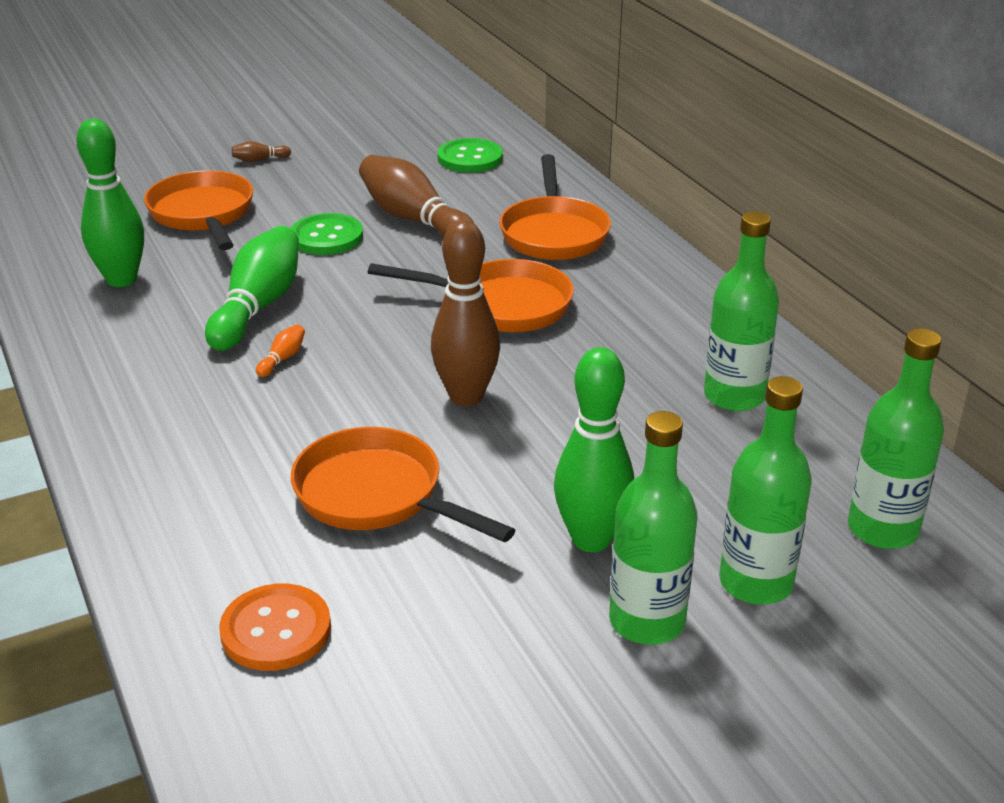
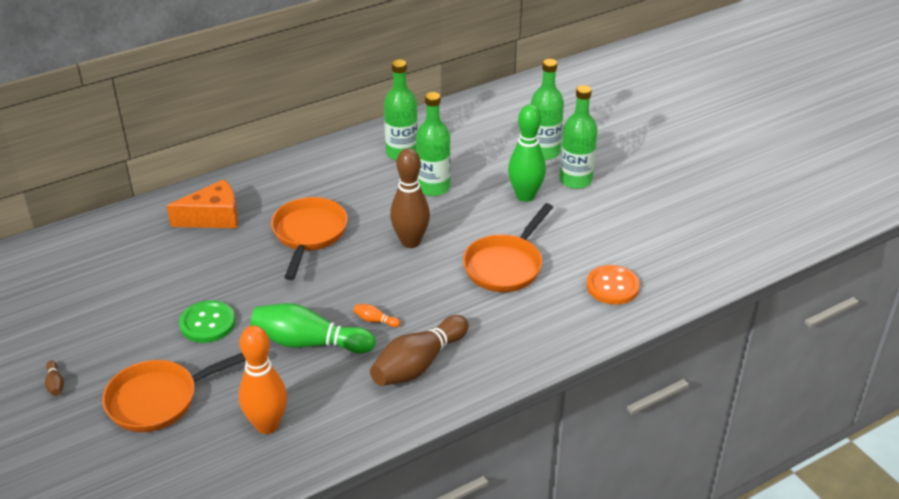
camera: 95 degrees left, 5 degrees up
green bowling pin [76,119,144,287] -> orange bowling pin [239,325,287,434]
brown bowling pin [359,155,474,238] -> brown bowling pin moved to [370,315,469,386]
green button [438,138,503,173] -> none
orange pan [499,154,611,260] -> orange cheese [167,179,238,228]
green bottle [848,328,944,549] -> green bottle moved to [416,92,451,196]

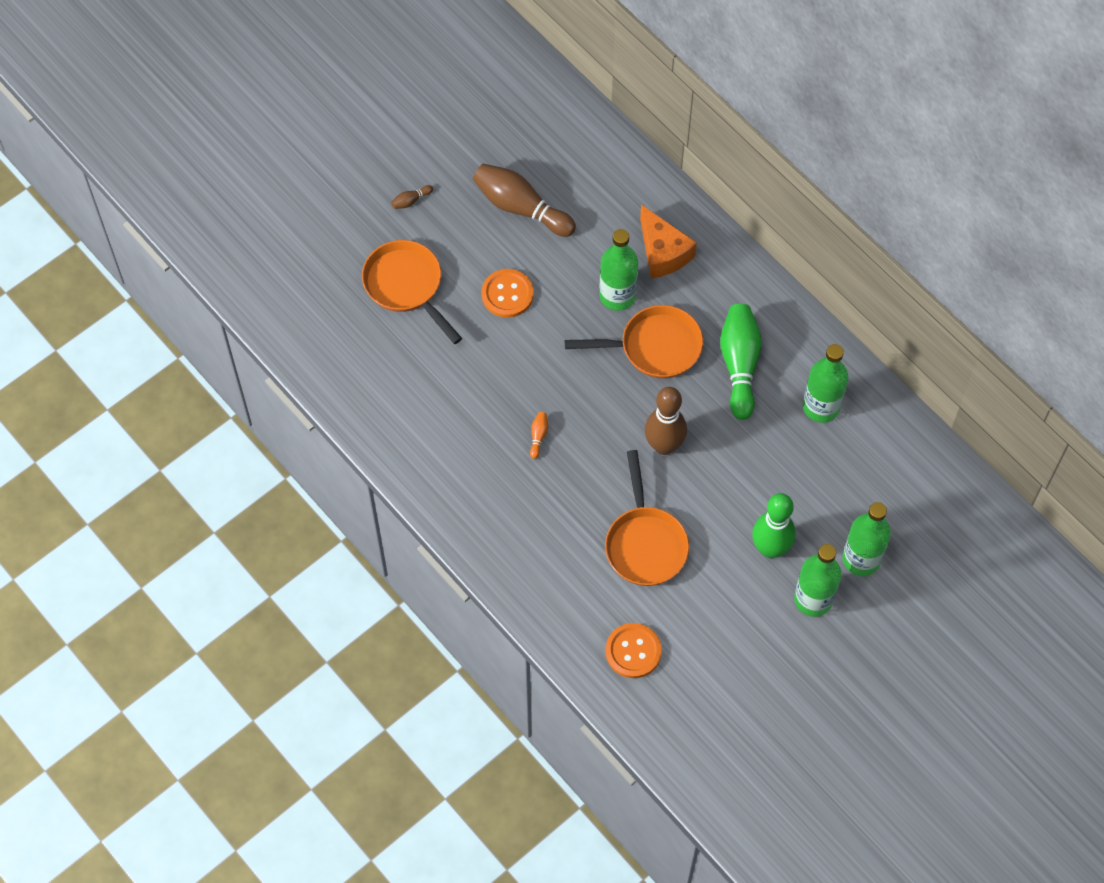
camera: 80 degrees right, 25 degrees up
green button [179,300,235,343] -> orange button [481,269,534,318]
orange bowling pin [239,325,287,434] -> none
green bowling pin [250,303,376,353] -> green bowling pin moved to [720,304,762,420]
brown bowling pin [370,315,469,386] -> brown bowling pin moved to [473,164,576,237]
green bottle [416,92,451,196] -> green bottle moved to [599,229,638,311]
orange pan [463,203,553,292] -> orange pan turned 120 degrees counterclockwise [605,450,689,586]

